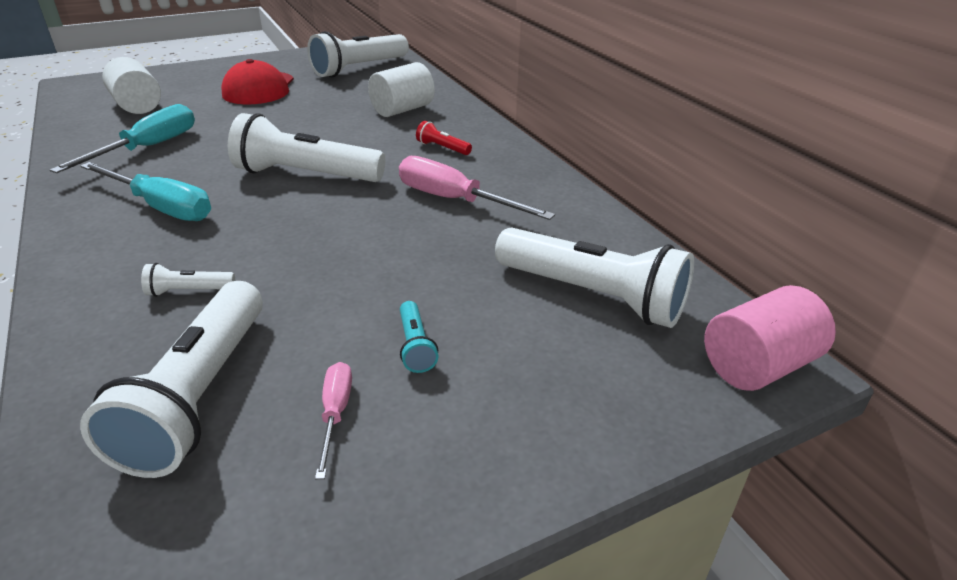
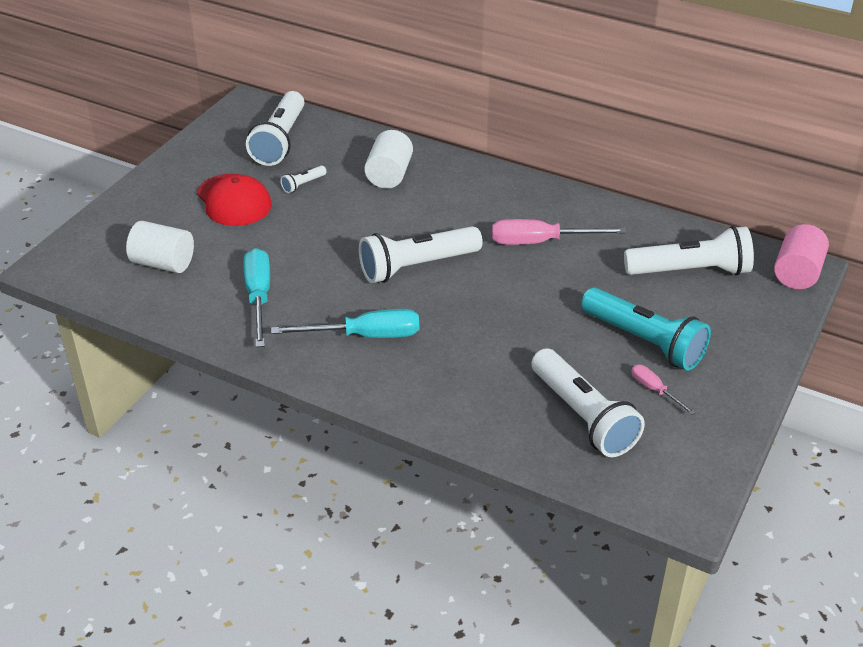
camera: 35 degrees left, 5 degrees up
white flashlight [141,263,235,297] -> white flashlight moved to [280,166,327,193]
turquoise flashlight [400,301,438,373] -> turquoise flashlight [581,288,711,371], size x2.32
red flashlight [416,121,472,155] -> none

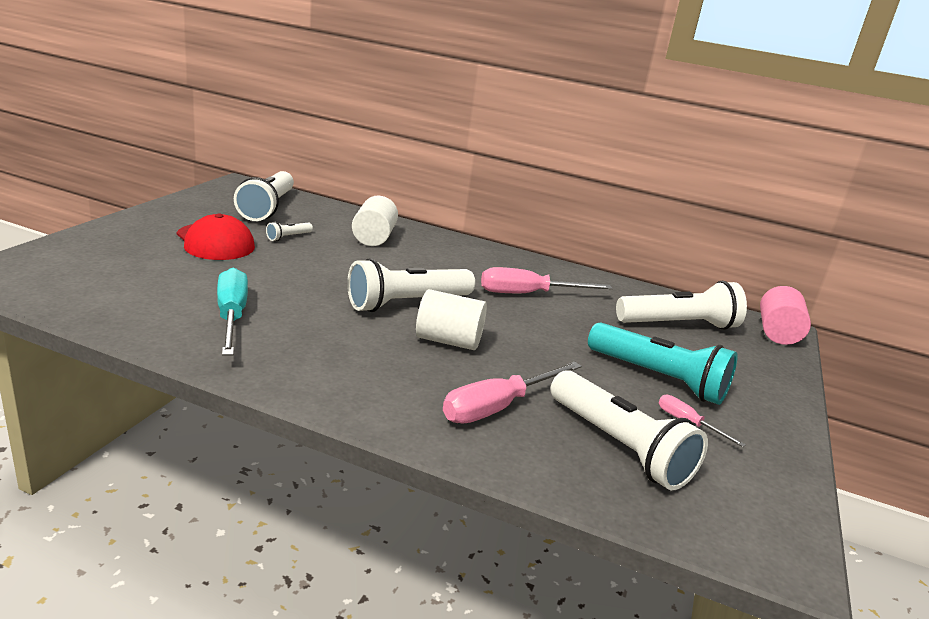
camera: 10 degrees left, 15 degrees down
white cylinder [126,221,194,273] -> white cylinder moved to [416,289,487,350]
turquoise screwdriver [271,309,419,338] -> none
none -> pink screwdriver [443,361,582,424]

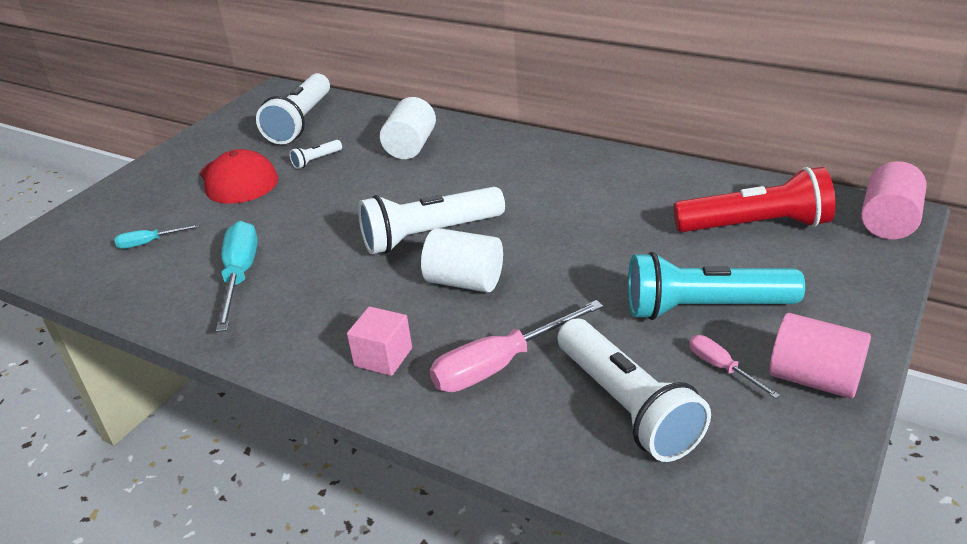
camera: 15 degrees right, 10 degrees up
pink screwdriver [481,267,613,293] -> none
turquoise flashlight [588,322,738,405] -> turquoise flashlight turned 135 degrees clockwise [628,252,805,320]
white flashlight [616,281,747,330] -> red flashlight [673,167,835,232]
none -> turquoise screwdriver [114,224,200,249]
none -> pink cube [347,307,412,376]
none -> pink cylinder [769,313,871,399]

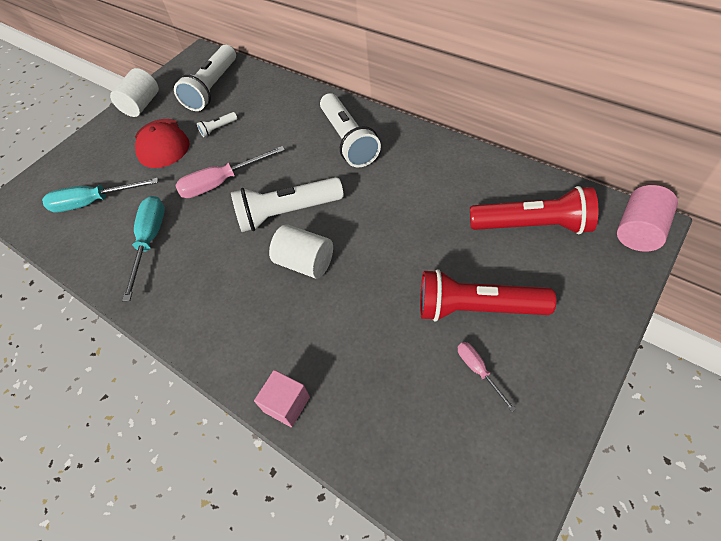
camera: 10 degrees right, 20 degrees up
turquoise screwdriver [114,224,200,249] -> turquoise screwdriver [42,178,158,213], size x1.90
pink cube [347,307,412,376] -> pink cube moved to [254,370,310,427]
white cylinder [380,97,436,159] -> white cylinder moved to [110,68,159,117]
pink screwdriver [430,300,603,392] -> pink screwdriver moved to [175,146,285,198]
white flashlight [558,319,711,462] -> white flashlight moved to [320,93,381,167]
turquoise flashlight [628,252,805,320] -> red flashlight [420,269,556,322]
pink cylinder [769,313,871,399] -> none

